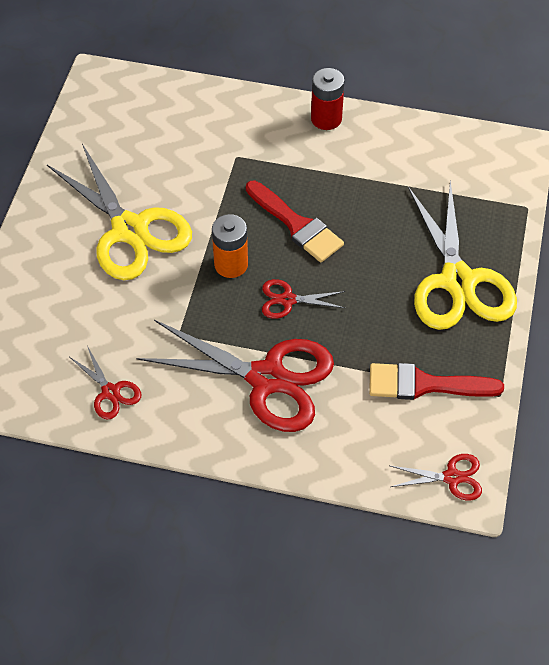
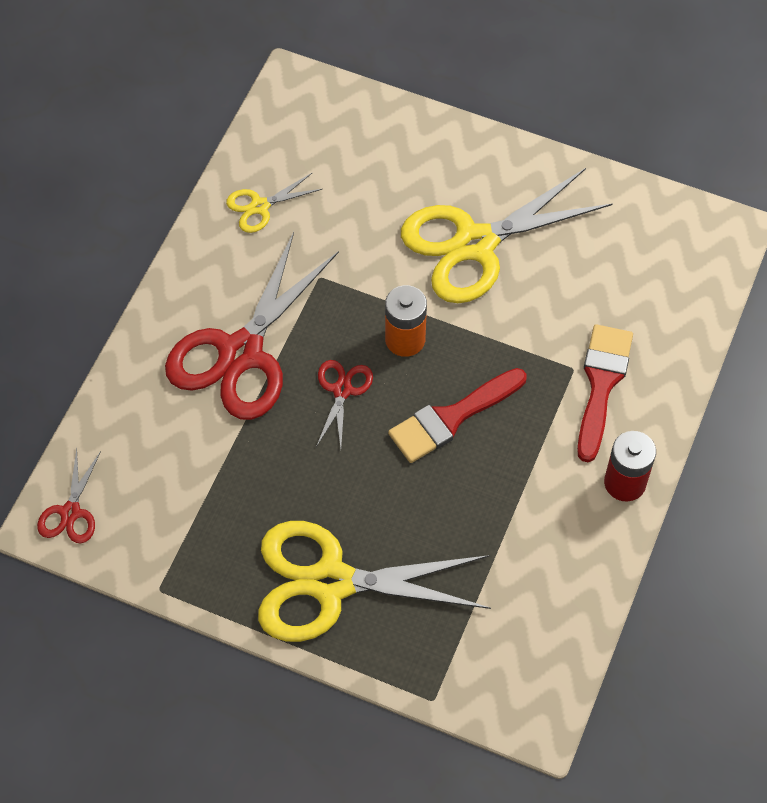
camera: 100 degrees right, 5 degrees up
red scissors [70,346,141,420] -> yellow scissors [226,172,322,233]
red brush [369,363,504,400] -> red brush moved to [577,324,633,462]

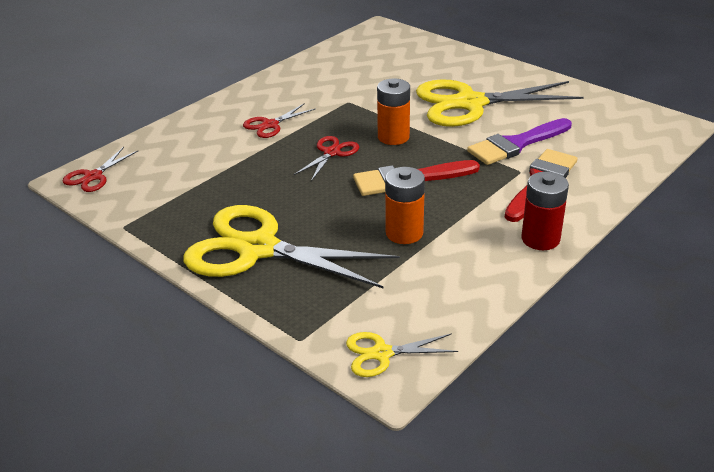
camera: 20 degrees right, 25 degrees down
red scissors [165,232,339,420] -> red scissors [243,103,316,138], size x0.46
yellow scissors [226,172,322,233] -> yellow scissors moved to [346,332,458,377]
none -> orange battery [385,167,425,244]
none -> purple brush [467,118,572,165]

